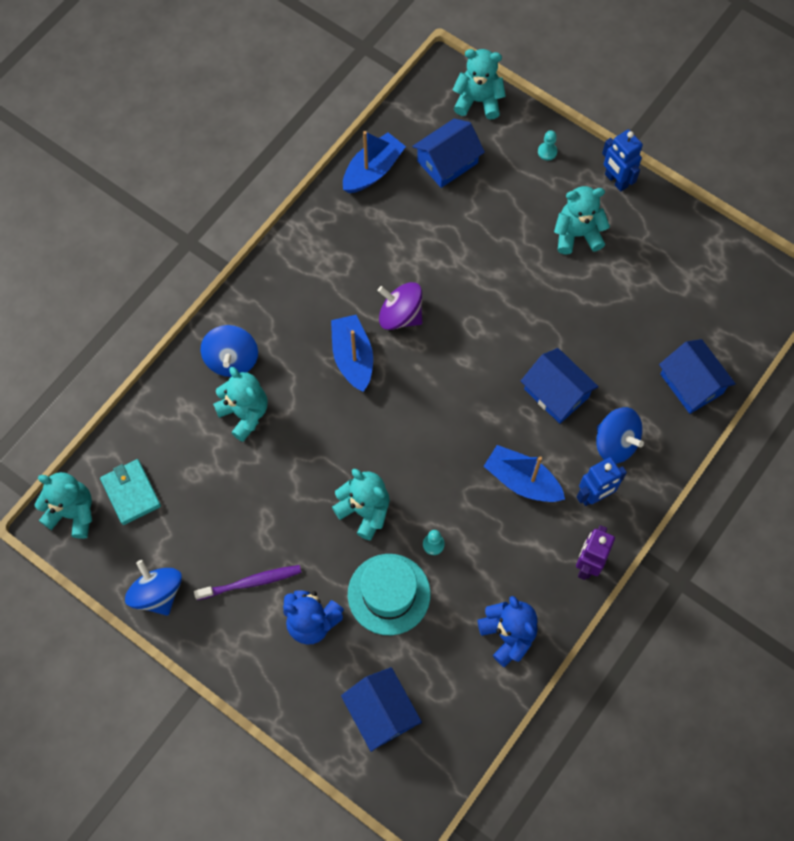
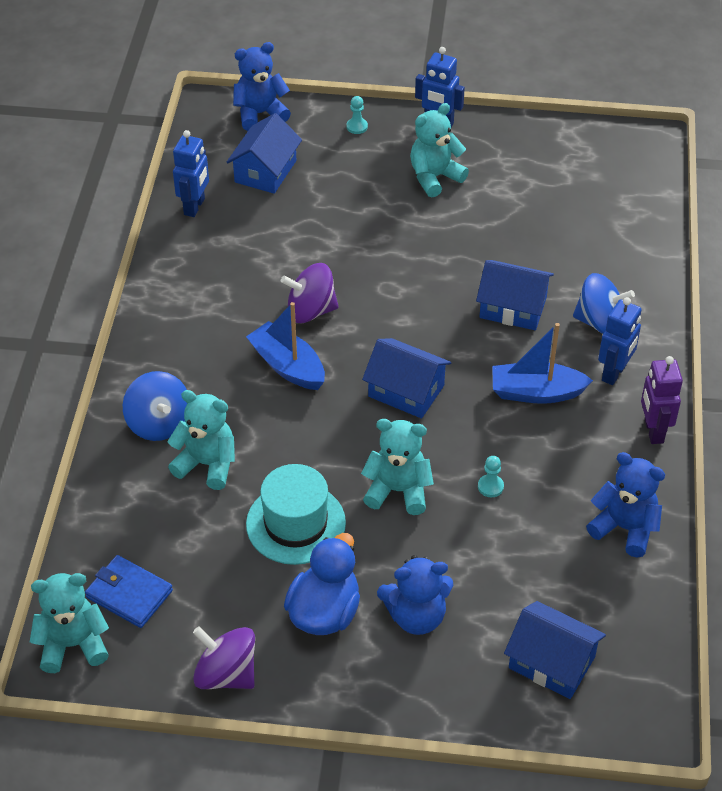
camera: 30 degrees left, 20 degrees down
turquoise wallet [100,459,161,525] -> blue wallet [85,555,173,628]
blue spinning top [125,560,182,616] -> purple spinning top [193,626,255,689]
purple toothbrush [194,565,301,600] -> blue duck [284,533,360,635]
blue boat [343,131,406,193] -> blue robot [173,130,209,217]
turquoise hat [348,554,431,635] -> turquoise hat moved to [246,464,346,565]
turquoise teddy bear [453,49,506,119] -> blue teddy bear [233,42,291,131]
blue house [659,339,736,414] -> blue house moved to [362,338,451,418]

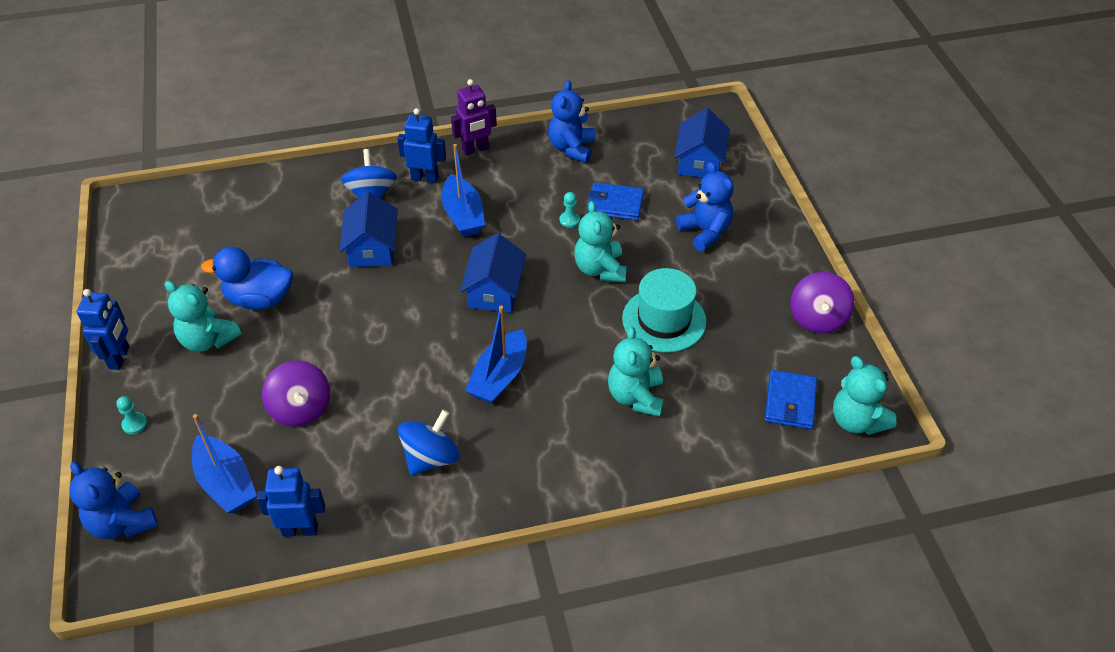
camera: 110 degrees left, 0 degrees up
blue spinning top [123,371,188,441] -> blue spinning top moved to [398,410,460,475]
blue house [227,113,302,194] -> blue boat [192,414,257,513]
purple spinning top [281,263,339,323] -> purple spinning top moved to [262,361,330,426]
blue duck [284,533,360,635] -> blue duck moved to [201,247,293,310]
none -> blue wallet [587,182,644,221]

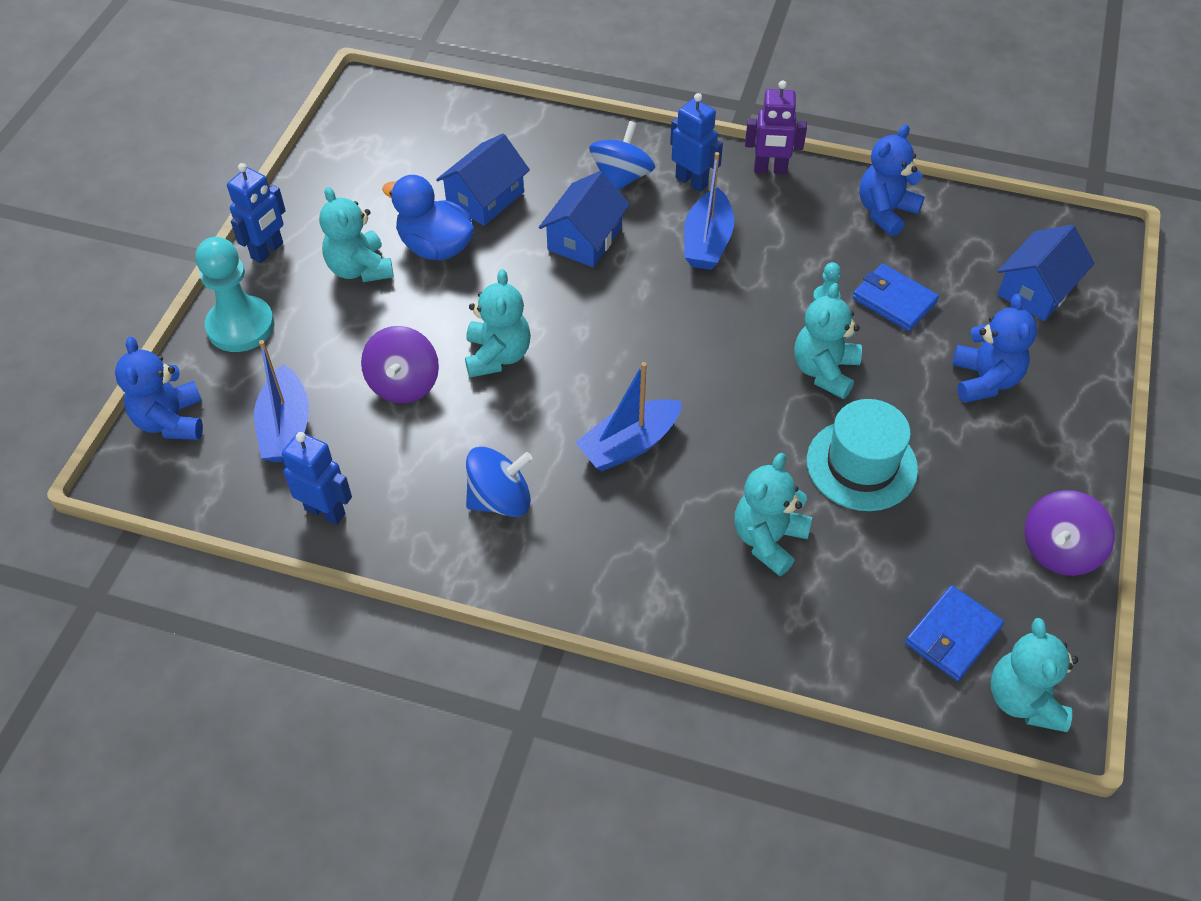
camera: 30 degrees right, 5 degrees up
turquoise pawn [116,396,147,435] -> turquoise pawn [195,237,274,352], size x2.45
blue house [460,233,526,313] -> blue house moved to [436,134,530,226]
none -> turquoise teddy bear [465,269,531,378]

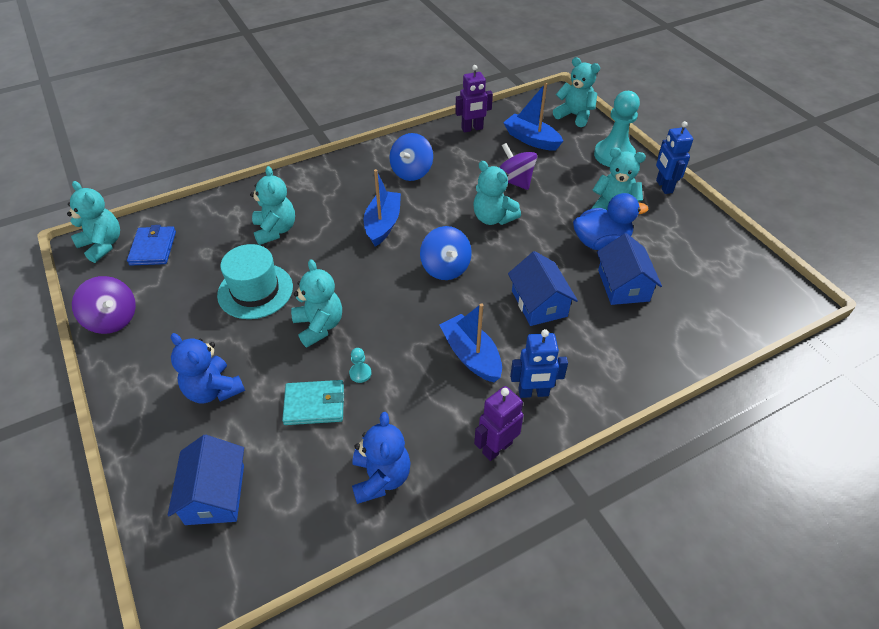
camera: 135 degrees right, 5 degrees down
blue teddy bear [115,337,203,440] -> turquoise teddy bear [553,57,600,127]
blue robot [281,432,352,525] -> purple robot [455,65,493,133]
blue spinning top [589,121,655,191] -> blue spinning top moved to [420,226,472,280]
blue wallet [852,264,939,331] -> turquoise wallet [282,380,344,425]
purple spinning top [1025,490,1115,576] -> purple spinning top turned 135 degrees clockwise [72,276,136,334]

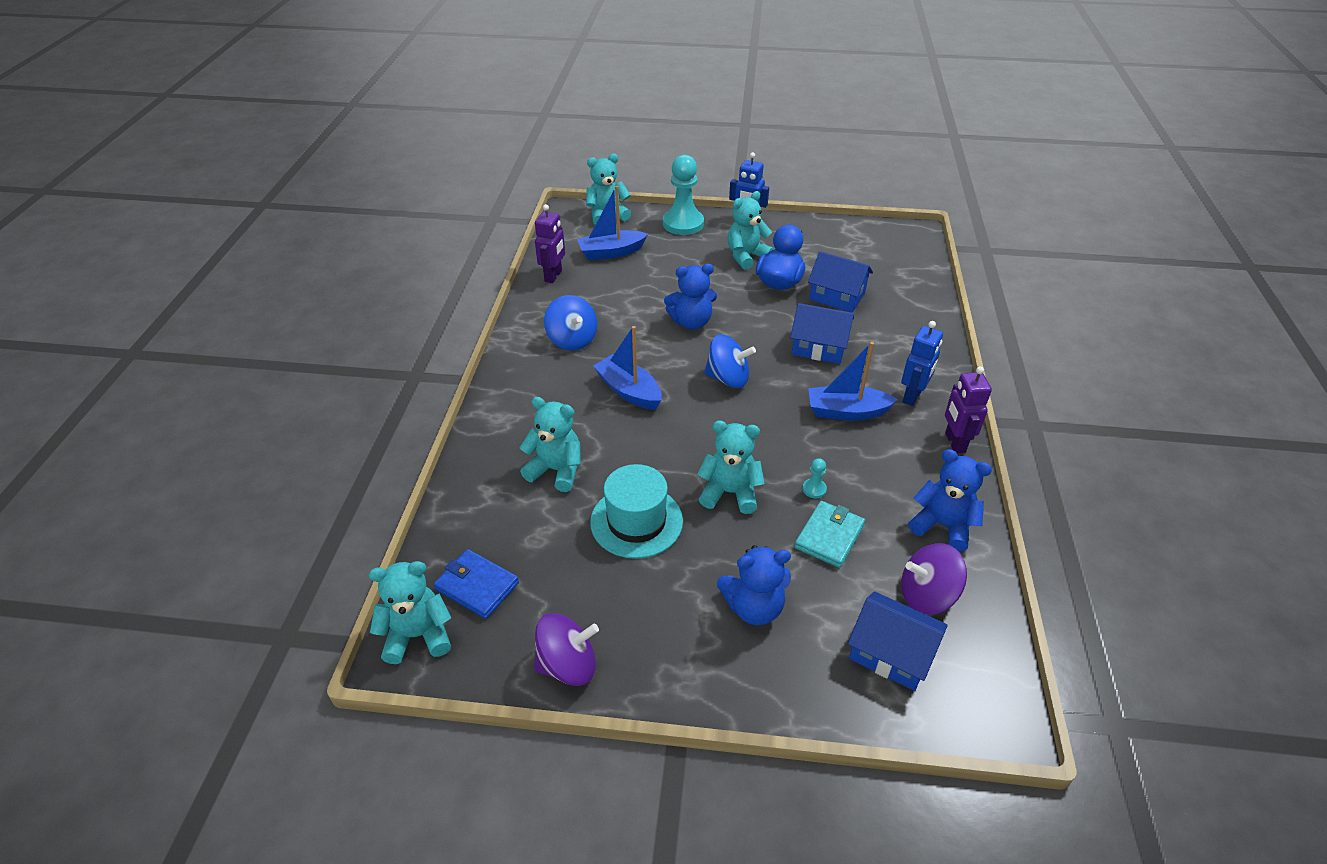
camera: 55 degrees left, 5 degrees down
turquoise teddy bear [473,161,521,225] -> blue teddy bear [664,264,717,330]
purple spinning top [499,143,537,190] -> purple spinning top moved to [901,543,967,615]

